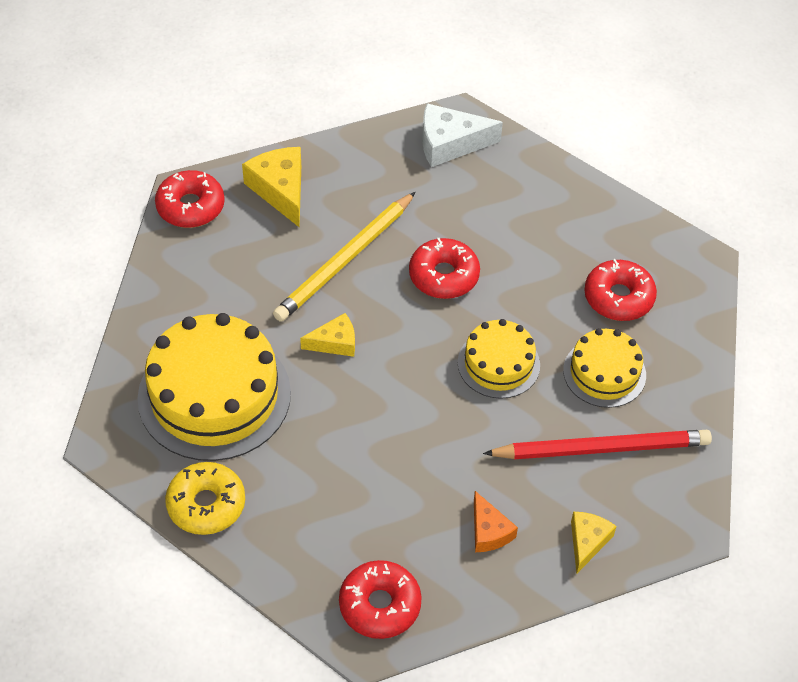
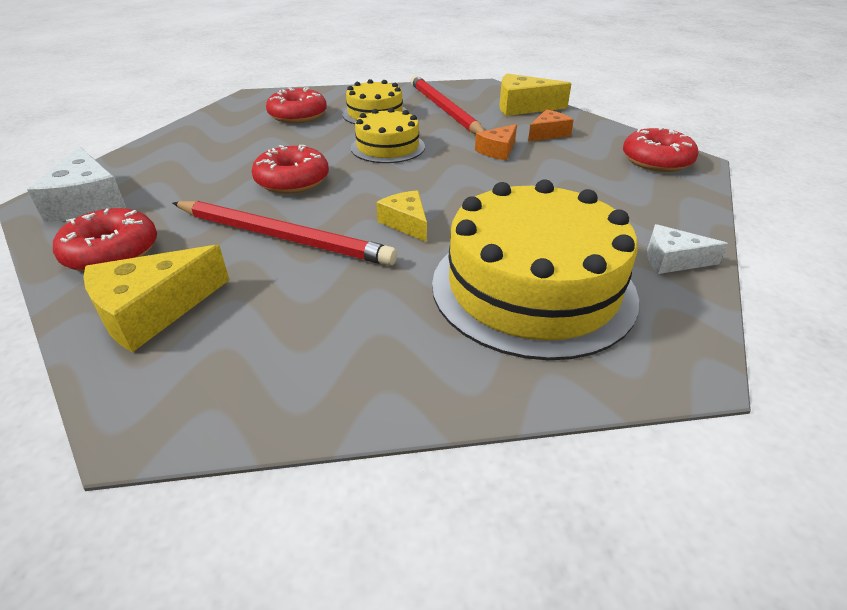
camera: 105 degrees left, 15 degrees down
red donut [155,170,225,228] -> red donut moved to [53,208,157,272]
yellow donut [165,462,245,535] -> white cheese [647,224,728,274]
yellow pencil [273,192,416,322] -> red pencil [173,201,397,266]
yellow cheese [571,512,617,573] -> yellow cheese [499,73,572,116], size x1.61
none -> orange cheese [475,124,517,160]

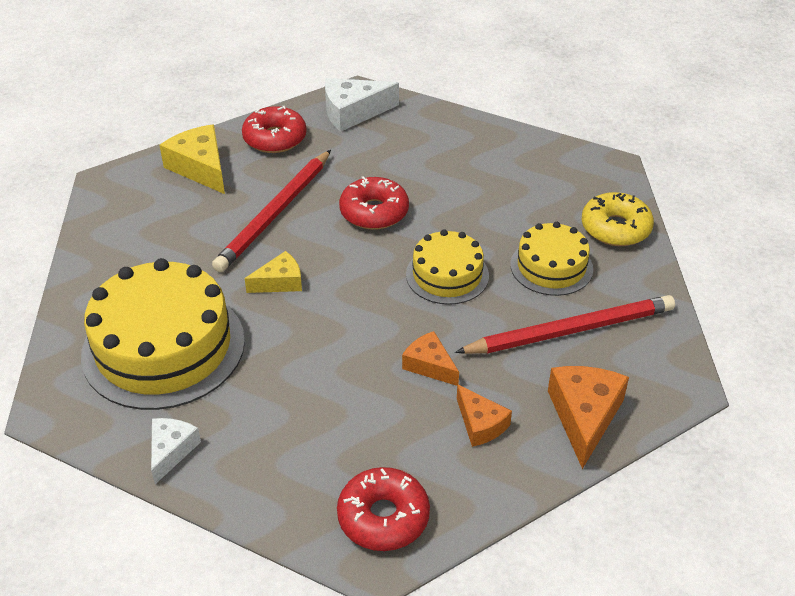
camera: 95 degrees right, 5 degrees up
red donut [266,87,327,123] -> none
yellow cheese [499,73,572,116] -> orange cheese [548,366,629,469]
none -> yellow donut [582,192,654,246]

